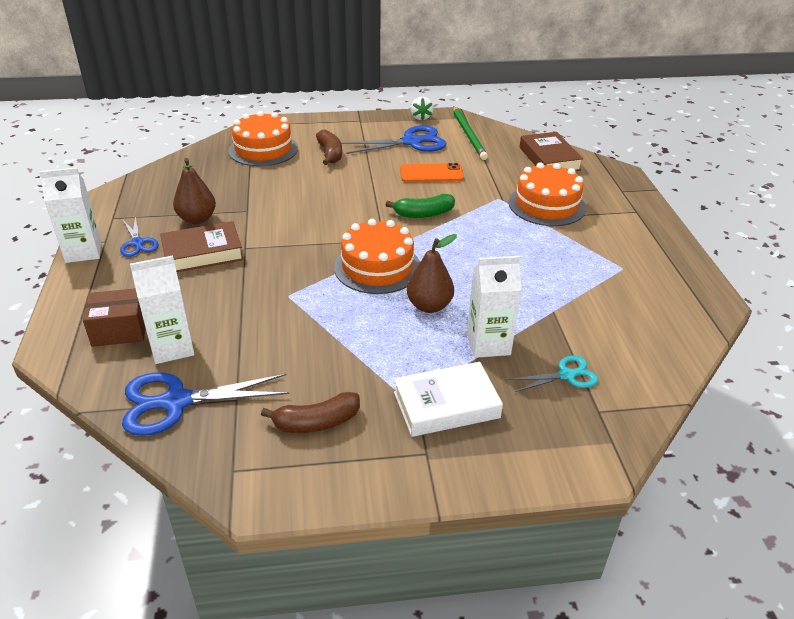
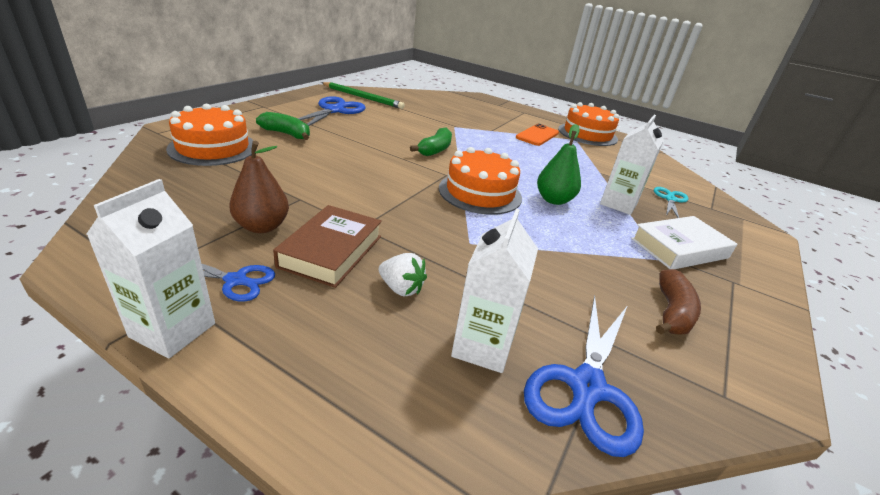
camera: 55 degrees left, 5 degrees down
brown box [83,288,146,347] -> none
brown banana [316,130,342,165] -> green banana [256,112,310,140]
white book [394,362,503,437] -> white book turned 45 degrees clockwise [631,216,737,269]
orange phone [400,163,464,182] -> orange phone moved to [516,124,559,146]
brown pear [407,234,457,313] -> green pear [537,124,581,205]
white strawberry [410,97,433,121] -> white strawberry moved to [379,253,427,296]
orange cake [508,162,586,226] -> orange cake moved to [558,102,619,146]
brown book [520,132,583,171] -> none

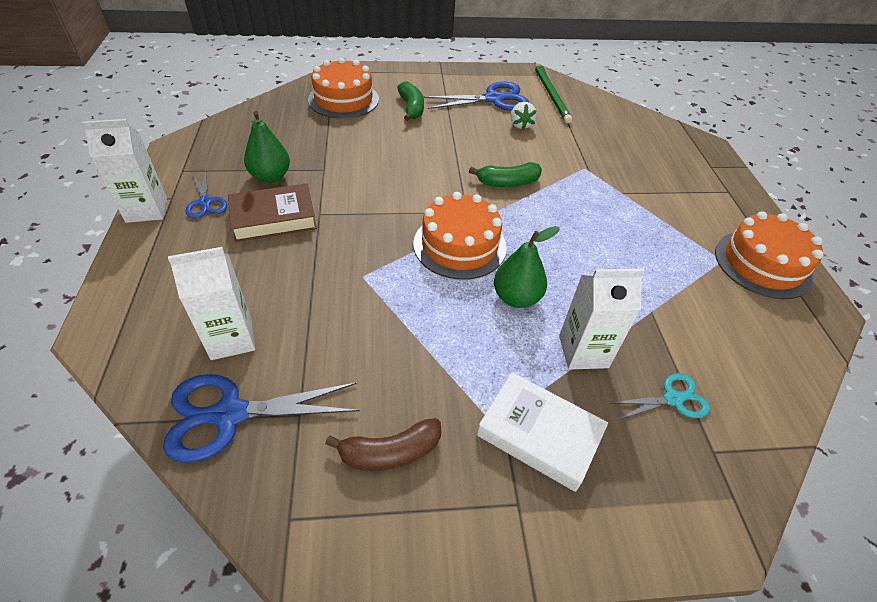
camera: 55 degrees right, 15 degrees up
brown pear [229,141,289,233] -> green pear [244,111,290,183]
white strawberry [379,253,427,296] -> white strawberry moved to [511,102,537,130]
orange phone [516,124,559,146] -> none

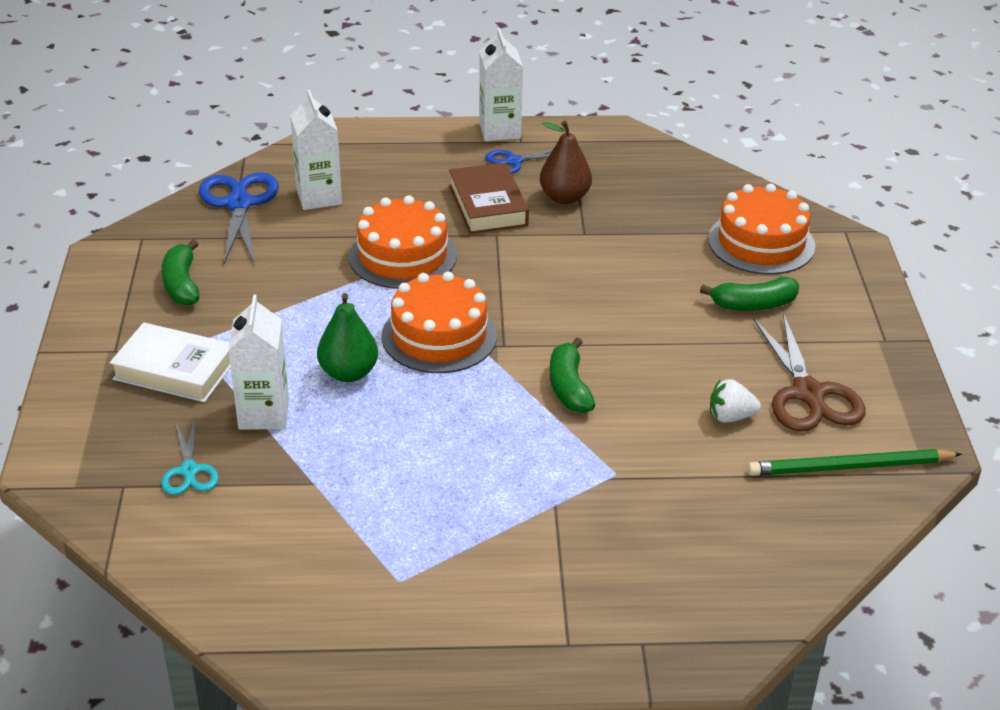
camera: 95 degrees right, 10 degrees down
green pear [244,111,290,183] -> brown pear [540,121,592,204]
brown banana [325,418,441,471] -> green banana [162,240,199,305]
blue scissors [424,81,530,111] -> brown scissors [753,313,866,432]
white book [477,372,608,492] -> white book turned 75 degrees clockwise [110,322,231,402]
orange cake [715,211,824,299] -> orange cake moved to [349,195,457,289]

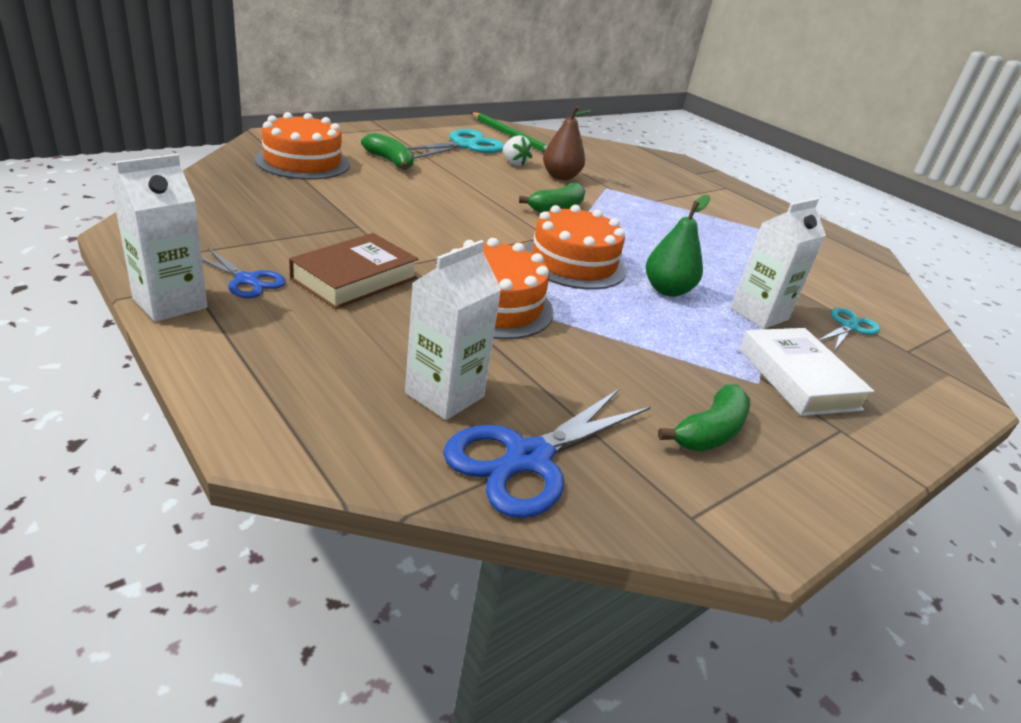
camera: 130 degrees left, 5 degrees down
brown pear [540,121,592,204] -> brown pear moved to [543,105,592,180]
brown scissors [753,313,866,432] -> turquoise scissors [407,129,505,159]

